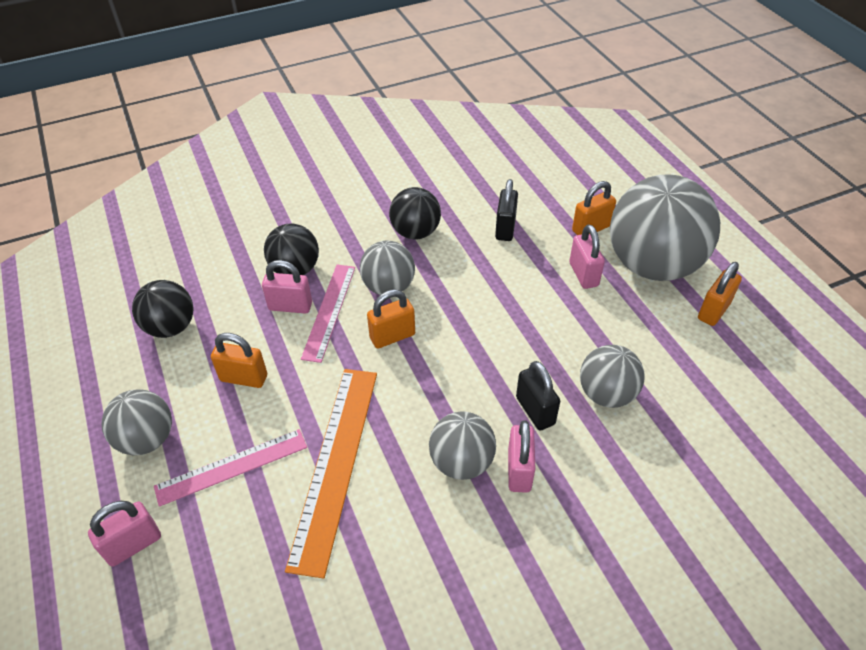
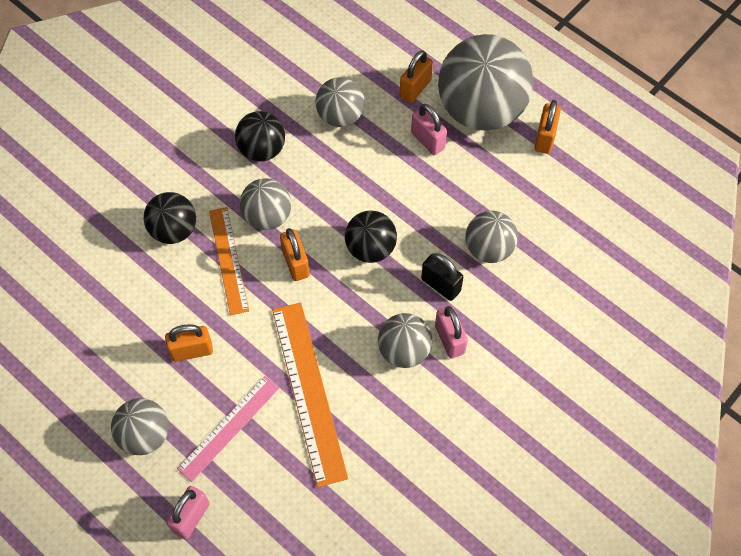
camera: 25 degrees left, 15 degrees up
black ball [132,280,193,338] -> black ball moved to [345,211,397,263]
pink padlock [262,260,312,314] -> none
pink ruler [301,265,355,363] -> orange ruler [209,207,249,315]
orange padlock [367,289,415,349] -> orange padlock turned 60 degrees counterclockwise [280,228,310,281]
black padlock [495,179,518,241] -> grey ball [315,77,365,127]

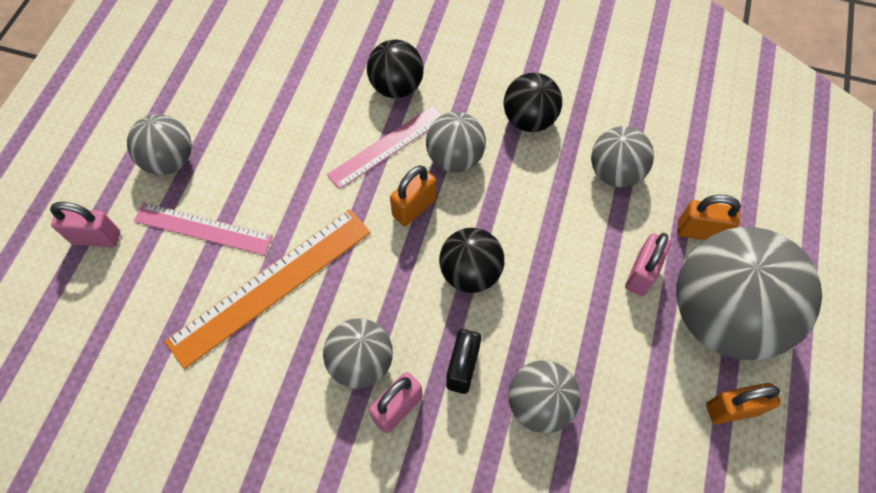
camera: 65 degrees right, 0 degrees up
orange padlock [165,324,213,362] -> none
orange ruler [209,207,249,315] -> pink ruler [327,106,442,190]

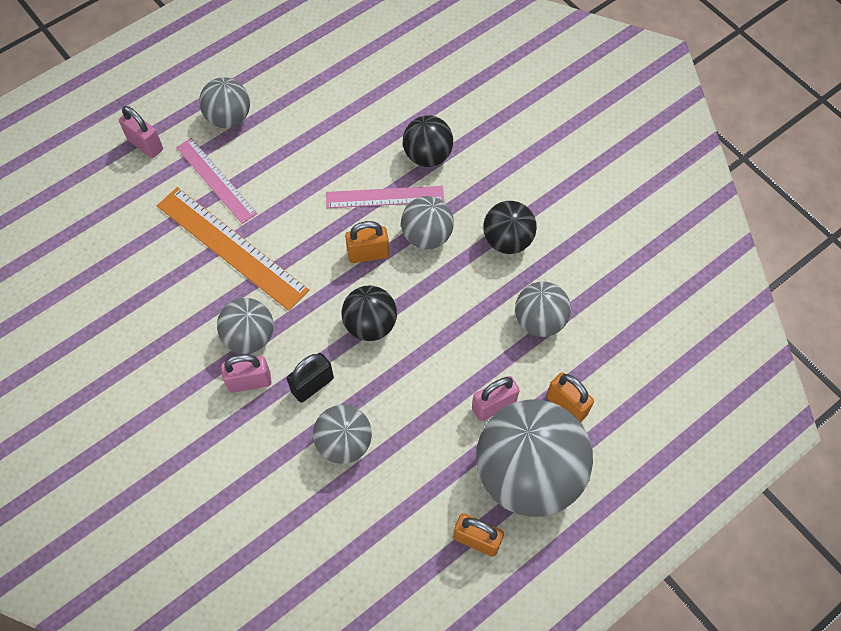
camera: 35 degrees right, 0 degrees up
orange ruler [165,209,371,369] -> orange ruler turned 45 degrees clockwise [157,187,309,311]

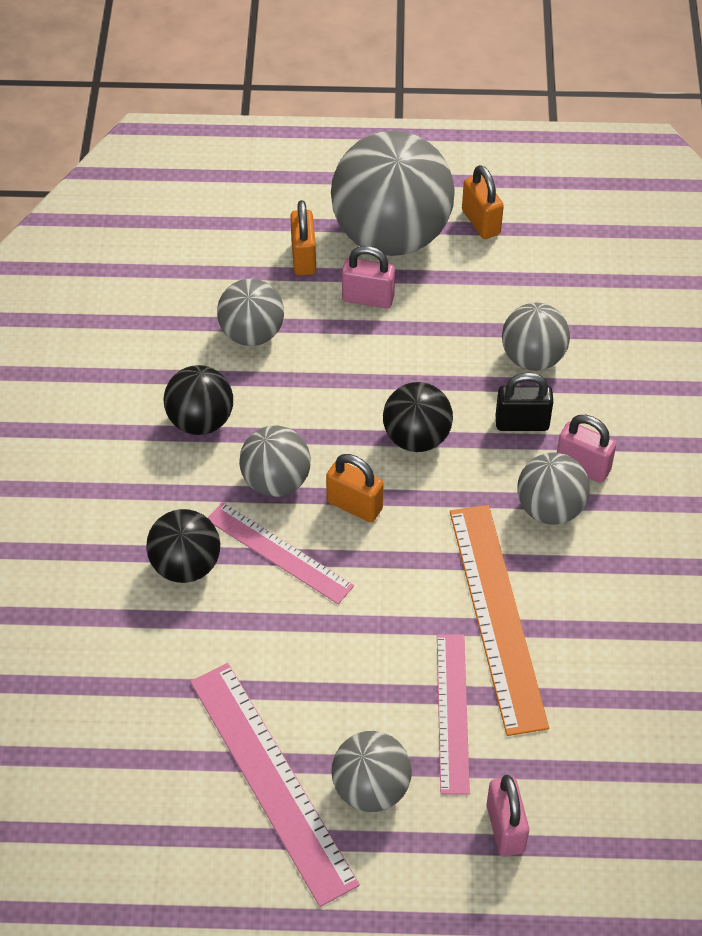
camera: 140 degrees left, 10 degrees down
none -> pink ruler [190,663,360,907]

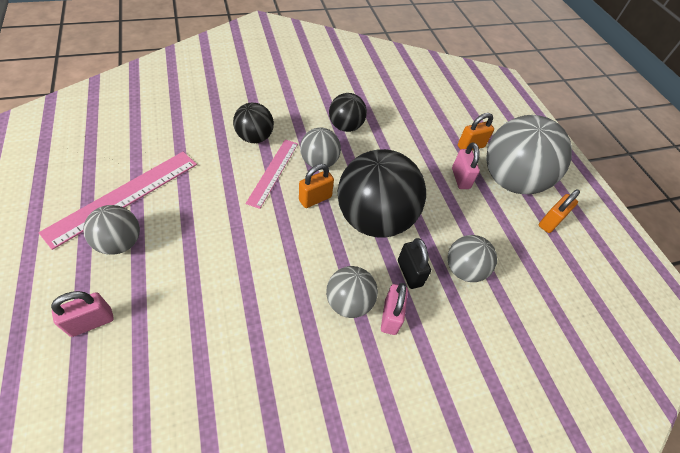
camera: 65 degrees right, 0 degrees up
grey ball [217,279,284,346] -> none
orange padlock [326,454,384,522] -> orange padlock turned 45 degrees clockwise [299,164,334,208]
black ball [383,382,453,452] -> black ball [338,149,426,238], size x1.90
pink ruler [437,634,470,795] -> none
orange ruler [450,505,549,736] -> none

